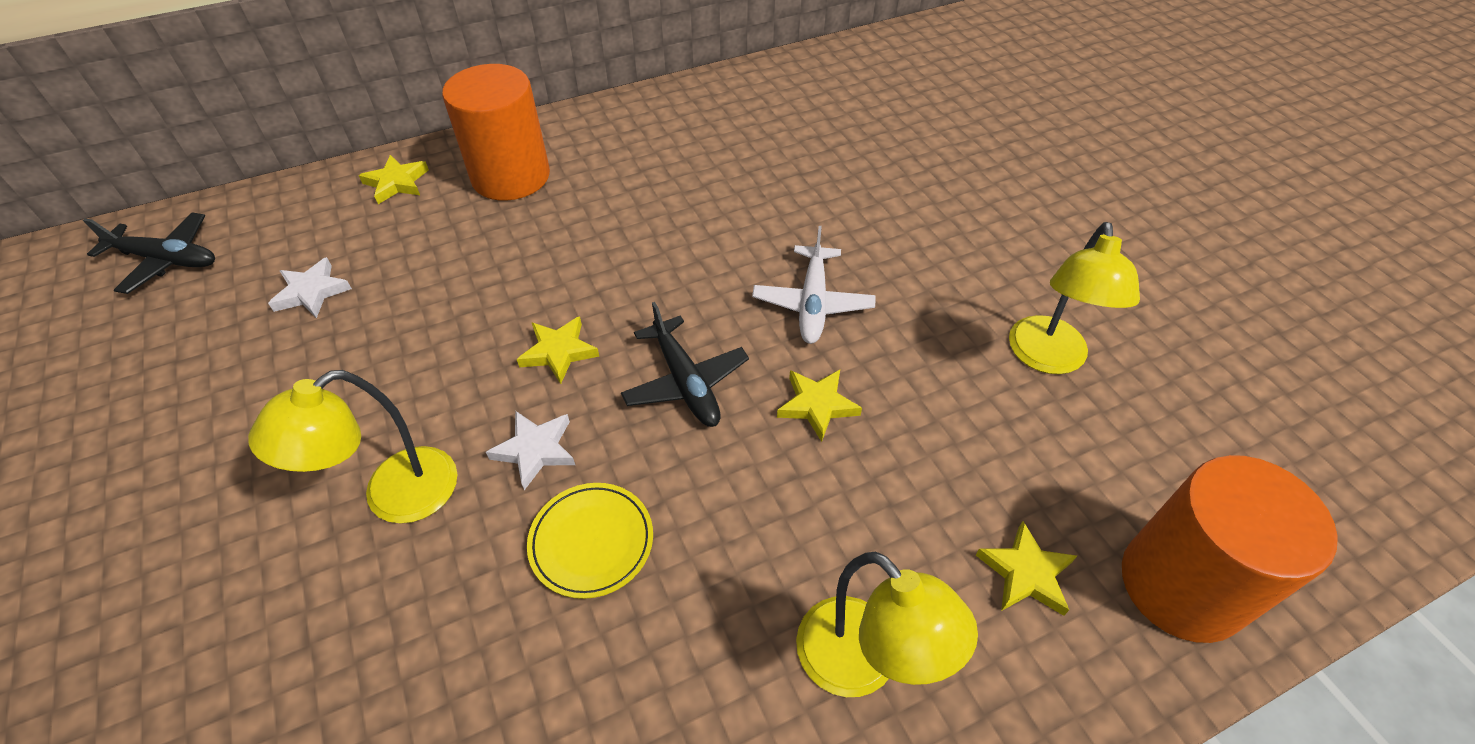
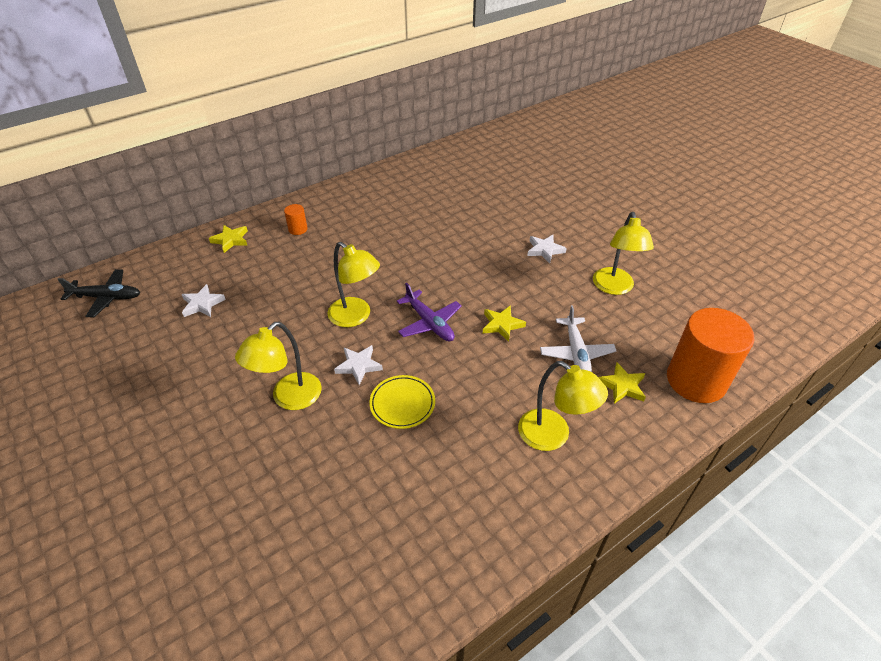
camera: 10 degrees left, 5 degrees down
orange cylinder [442,64,550,201] -> orange cylinder [284,204,307,235], size x0.41
yellow star [517,316,600,384] -> yellow lamp [328,242,380,327]
black plane [621,302,749,427] -> purple plane [397,282,462,341]
white plane [752,226,875,344] -> white plane moved to [540,305,617,372]
none -> white star [527,235,567,263]

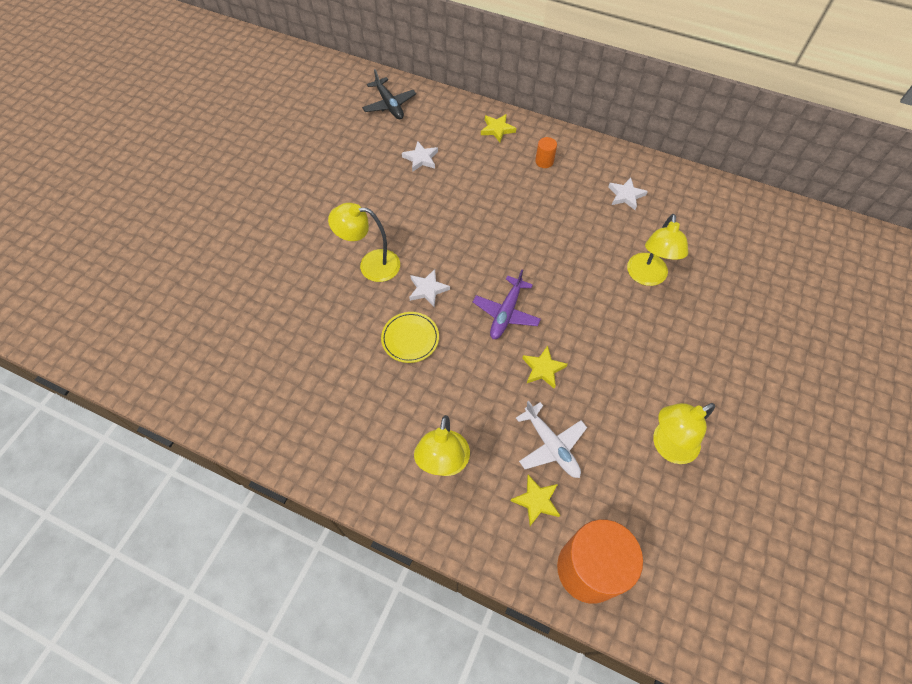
camera: 60 degrees right, 15 degrees up
yellow lamp [328,242,380,327] -> yellow lamp moved to [627,214,688,286]
white star [527,235,567,263] -> white star moved to [608,177,648,210]
white plane [540,305,617,372] -> white plane turned 90 degrees counterclockwise [516,401,587,478]

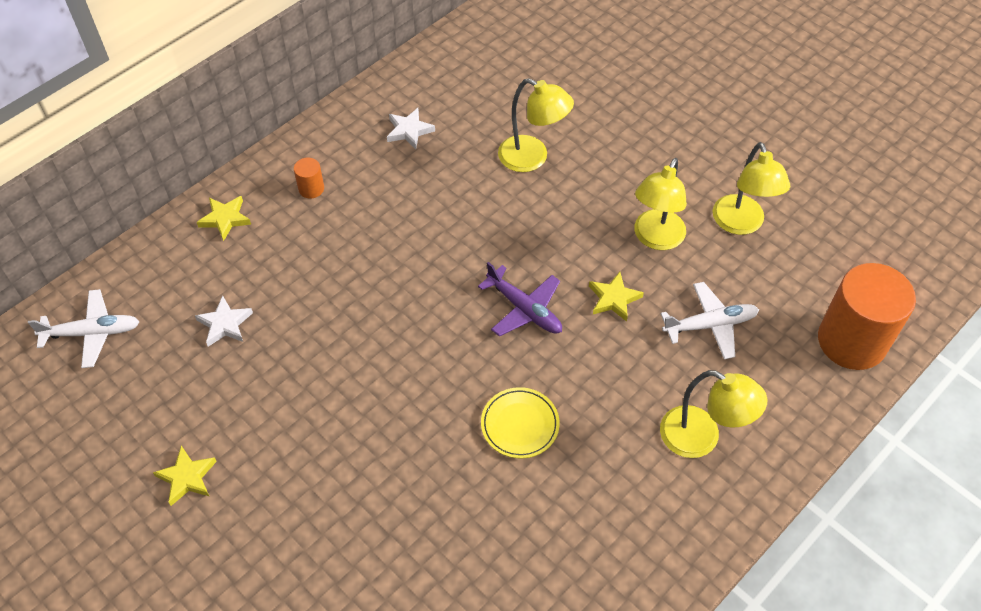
camera: 70 degrees left, 5 degrees down
yellow lamp [328,203,400,282] -> yellow lamp moved to [634,158,687,250]
black plane [362,69,416,119] -> white plane [28,289,139,368]
white star [409,269,450,307] -> none
yellow star [511,475,560,526] -> yellow star moved to [153,446,217,506]

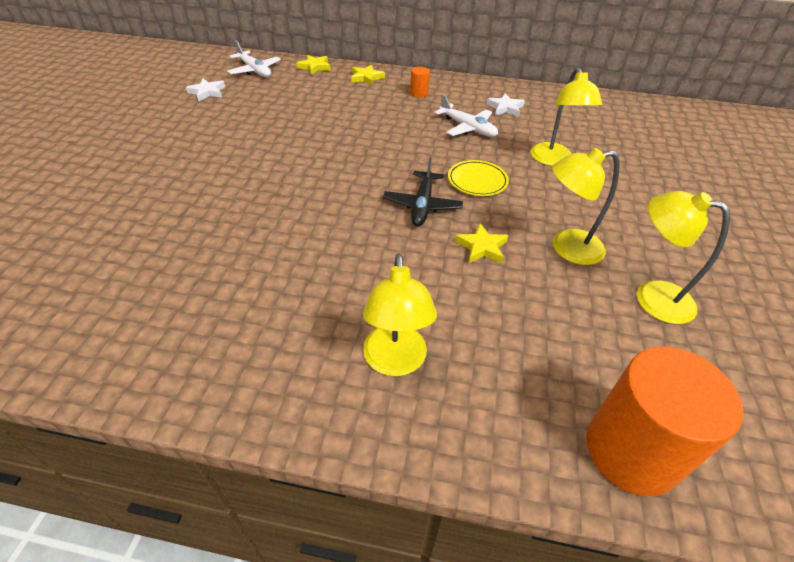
camera: 55 degrees right, 10 degrees down
yellow star [153,446,217,506] -> yellow star moved to [296,55,331,75]
white star [195,296,253,347] -> white star moved to [186,79,225,101]
purple plane [478,262,562,337] -> black plane [383,158,463,226]
yellow plate [481,387,560,458] -> yellow plate moved to [448,160,509,196]
white plane [661,282,759,359] -> white plane moved to [434,94,498,137]
yellow lamp [712,142,790,235] -> yellow lamp turned 75 degrees clockwise [637,191,730,324]

